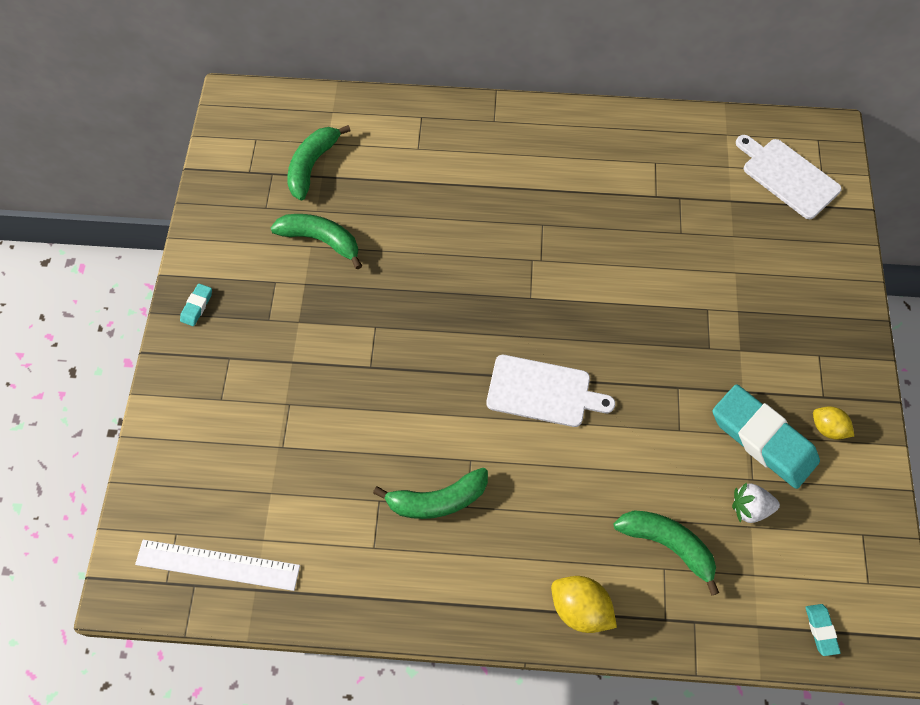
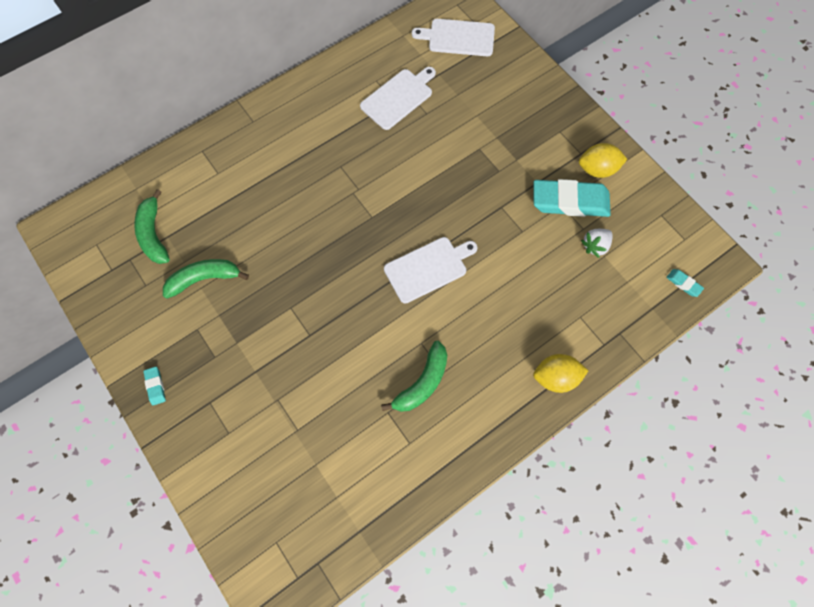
camera: 40 degrees left, 5 degrees up
white ruler [135,540,300,591] -> none
green banana [614,511,719,596] -> none
yellow lemon [813,406,854,440] -> yellow lemon [579,143,627,178], size x1.53
none -> white cutting board [360,67,436,130]

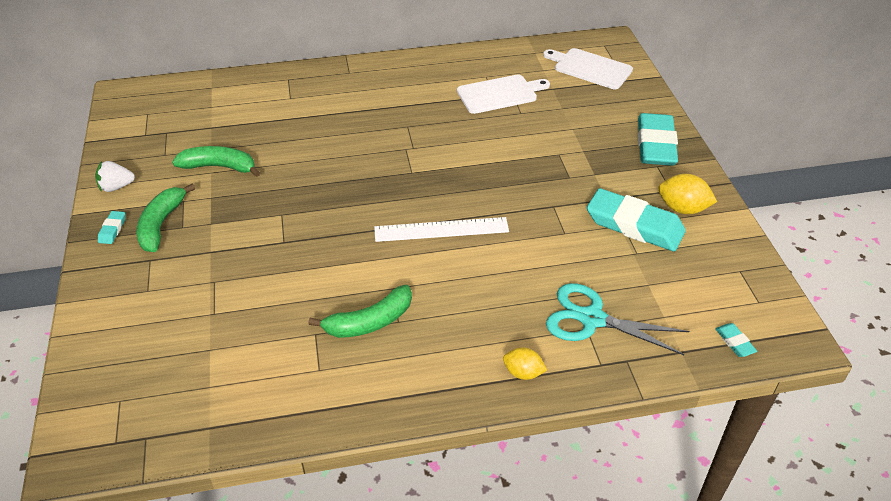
camera: 25 degrees right, 25 degrees down
green banana [134,189,170,264] -> green banana moved to [136,184,195,252]
white cutting board [384,237,477,304] -> white ruler [374,217,509,242]
yellow lemon [533,354,588,393] -> yellow lemon [503,347,547,380], size x0.66
white strawberry [581,229,613,258] -> white strawberry moved to [95,161,135,192]
none -> turquoise scissors [546,283,689,355]
none -> turquoise eraser [638,113,678,166]

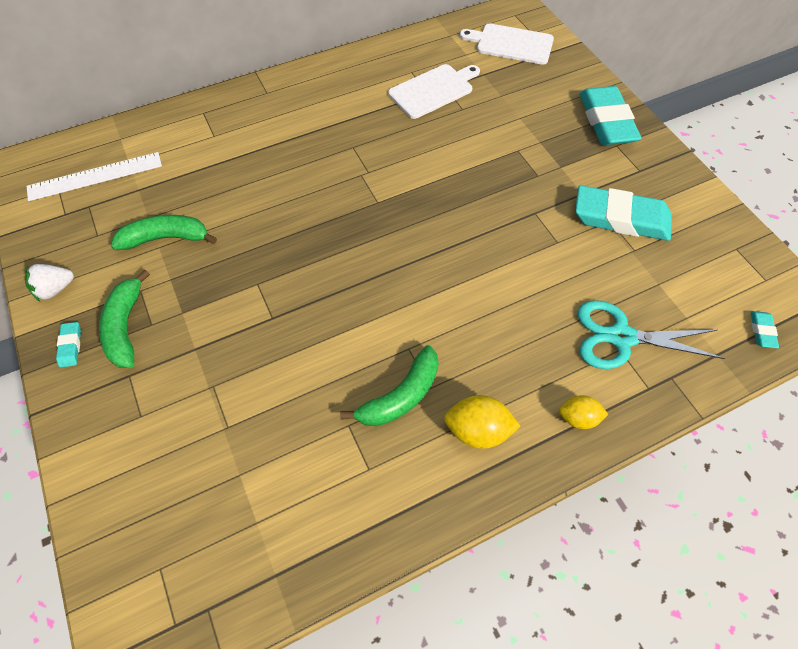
camera: 15 degrees left, 15 degrees up
white ruler [374,217,509,242] -> white ruler moved to [27,152,162,201]
yellow lemon [658,174,717,214] -> yellow lemon moved to [444,395,521,449]
turquoise eraser [715,323,757,357] -> turquoise eraser turned 45 degrees clockwise [750,311,779,348]

